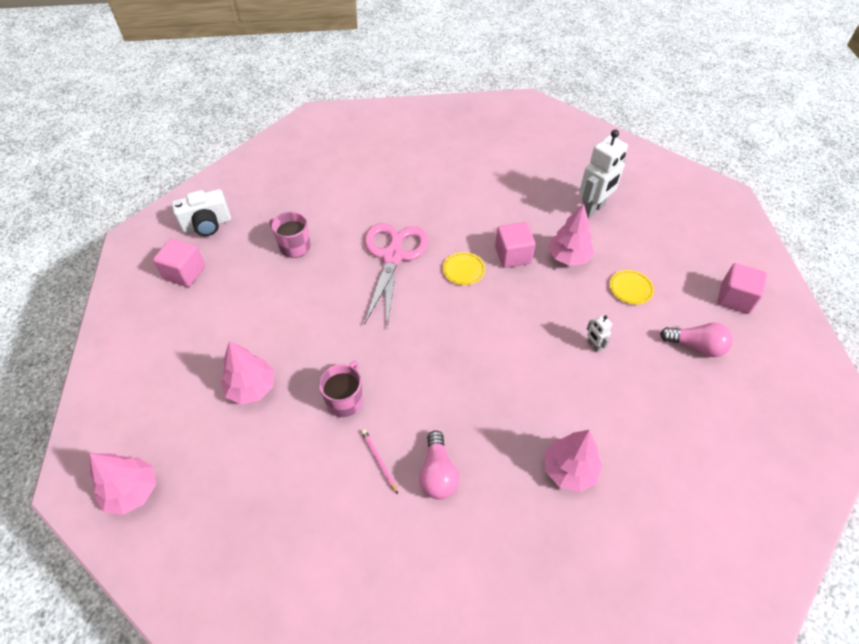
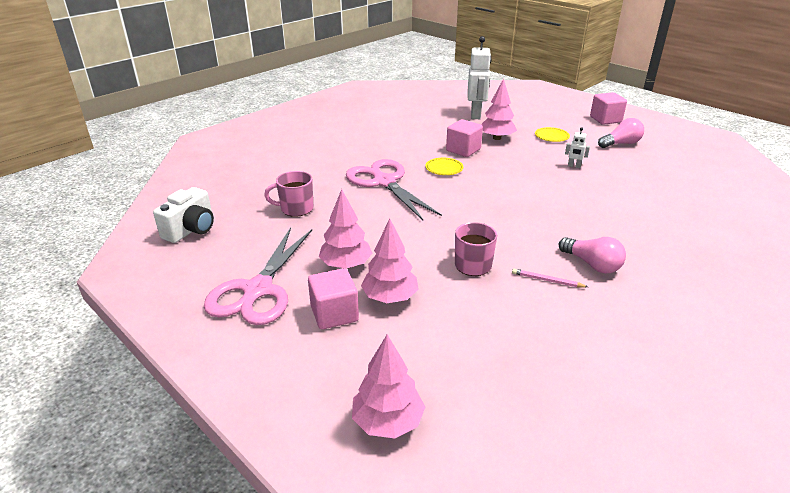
camera: 40 degrees left, 20 degrees down
pink cube [153,238,205,287] -> pink cube moved to [308,268,359,329]
pink tree [544,430,602,492] -> pink tree moved to [319,189,372,269]
none -> pink scissors [204,227,312,325]

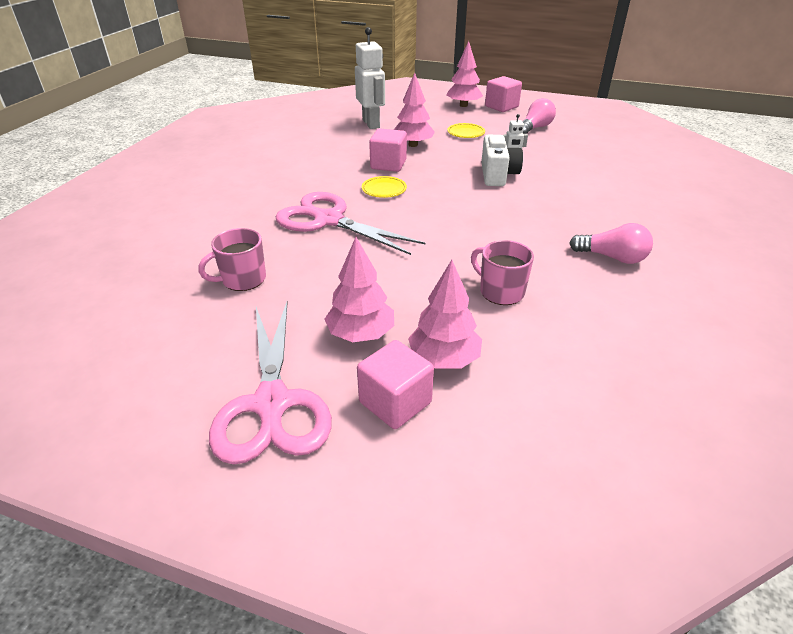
camera: 25 degrees left, 5 degrees up
white camera [153,187,214,243] -> white camera moved to [481,135,523,186]
pink tree [352,335,425,438] -> pink tree moved to [446,41,483,107]
pink pencil [512,269,588,288] -> none

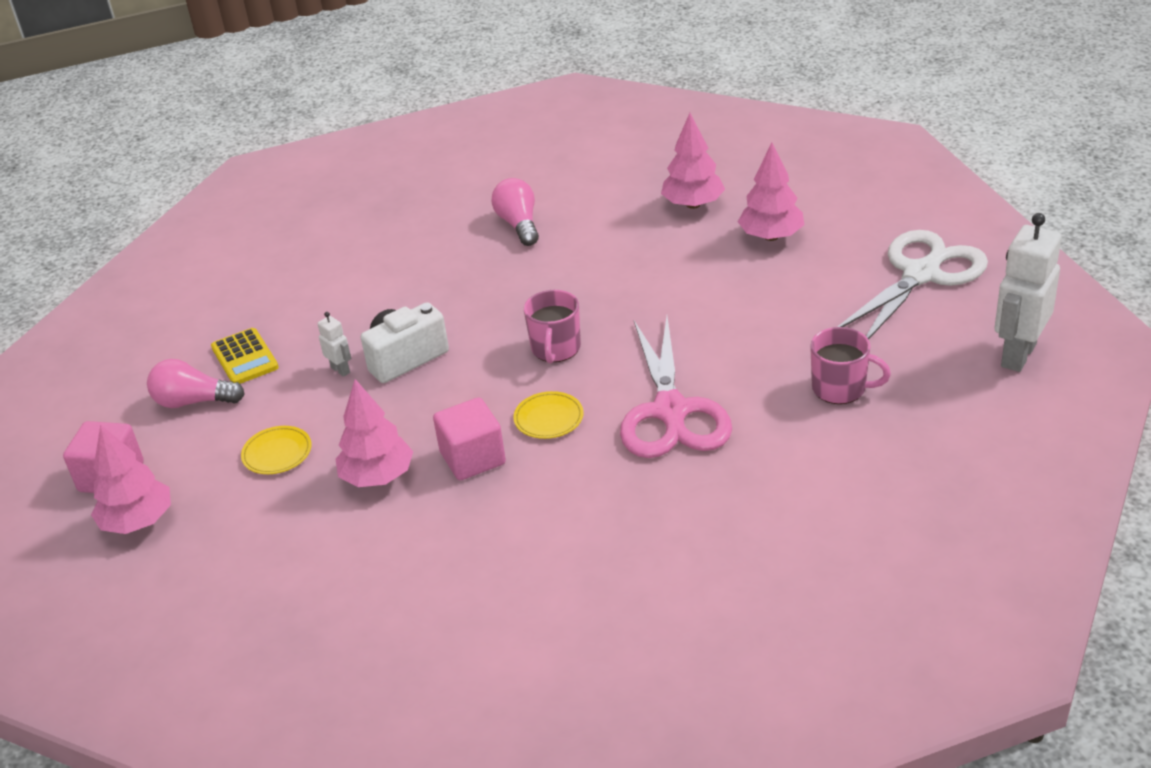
camera: 125 degrees left, 0 degrees up
pink scissors [209,302,332,465] -> white scissors [837,230,988,340]
pink tree [324,237,394,342] -> pink tree moved to [661,113,725,209]
white robot [355,27,385,129] -> white robot moved to [994,213,1061,372]
pink cube [357,340,434,429] -> none
pink mug [471,240,534,305] -> pink mug moved to [524,290,581,364]
none -> yellow calculator [211,328,279,384]

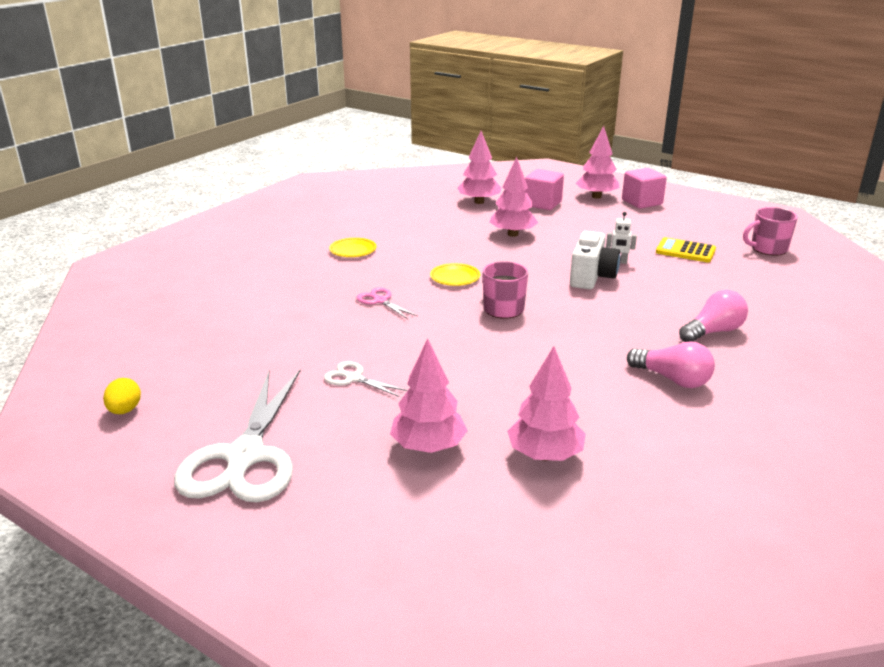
camera: 140 degrees right, 10 degrees down
pink light bulb [147,359,244,408] -> pink light bulb moved to [679,290,748,342]
yellow plate [241,426,312,474] -> yellow plate moved to [329,238,377,257]
pink cube [433,397,506,480] -> pink cube moved to [525,169,564,210]
pink scissors [620,316,732,458] -> pink scissors [357,287,417,319], size x0.44
pink mug [810,327,891,404] -> pink mug moved to [743,207,798,256]
white robot [994,213,1061,372] -> yellow egg [103,378,141,414]
none -> white scissors [324,361,407,397]
none -> pink tree [457,131,501,204]

